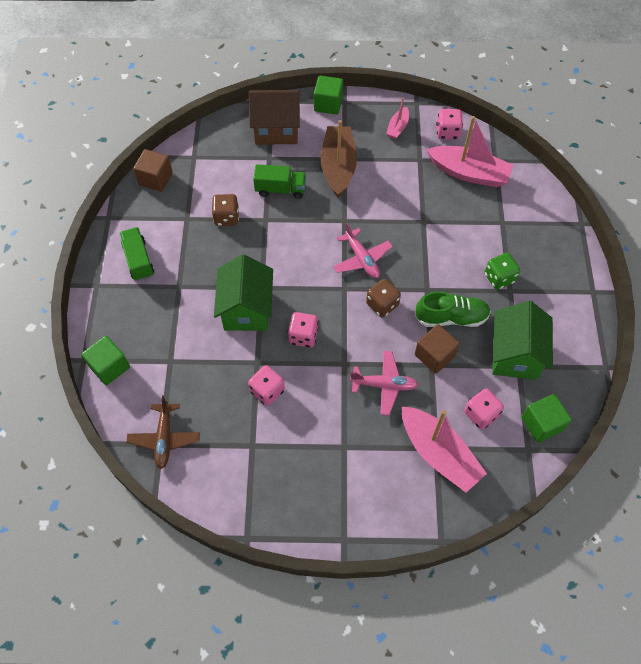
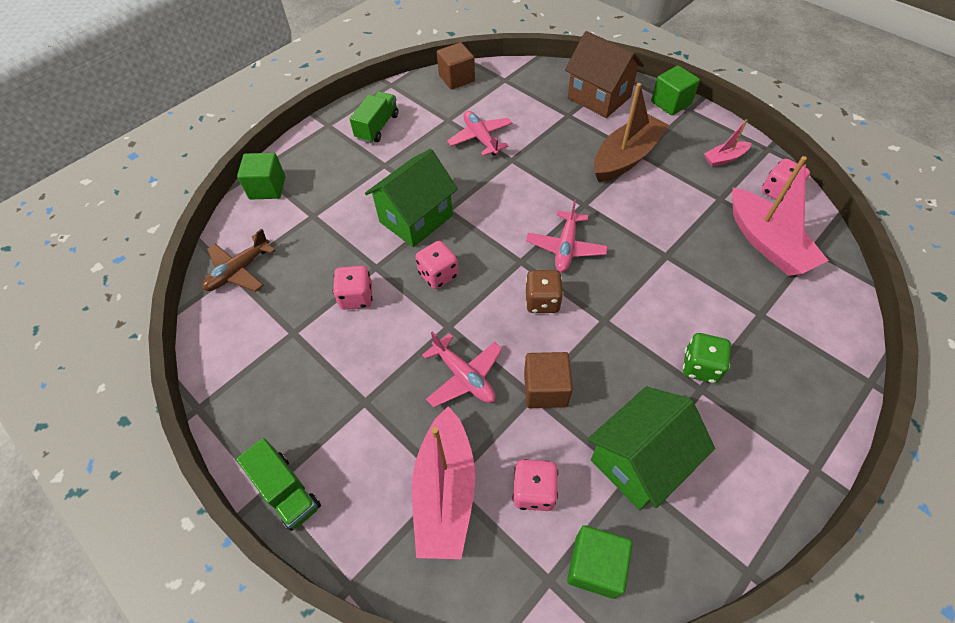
camera: 45 degrees right, 5 degrees down
brown dice [212,194,239,226] -> pink plane [447,111,512,156]
green truck [253,164,306,199] -> green truck moved to [236,438,321,531]
green shoe [415,291,491,327] -> none

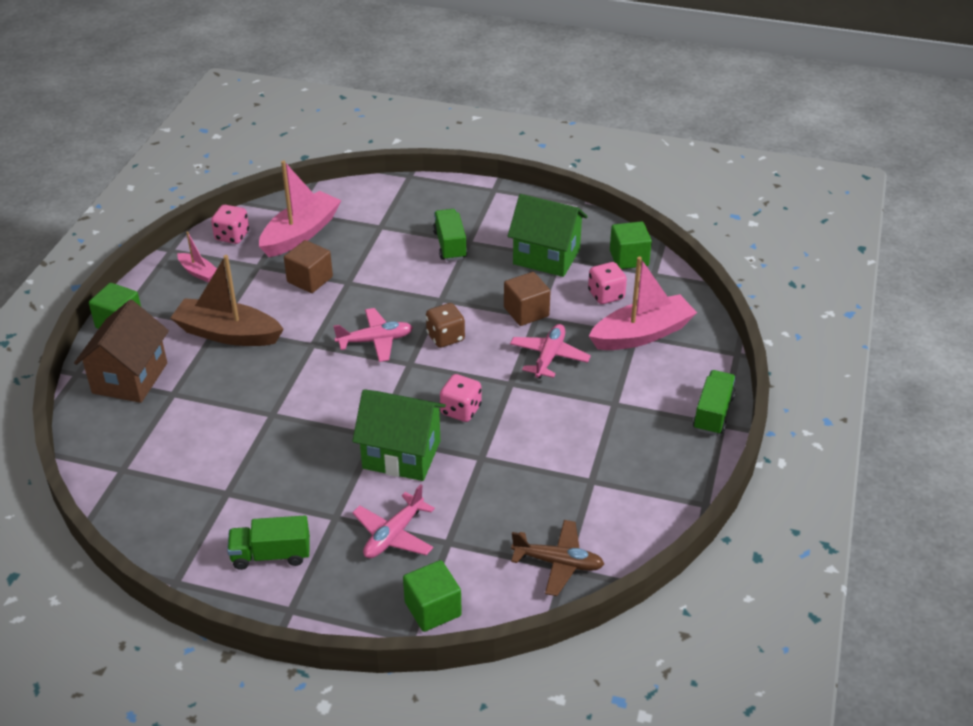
camera: 120 degrees left, 15 degrees down
pink dice [333,266,373,309] -> none
brown cube [437,42,475,89] -> brown cube moved to [284,240,333,293]
pink plane [447,111,512,156] -> pink plane moved to [352,484,435,558]
green dice [683,333,731,383] -> green truck [433,209,467,261]

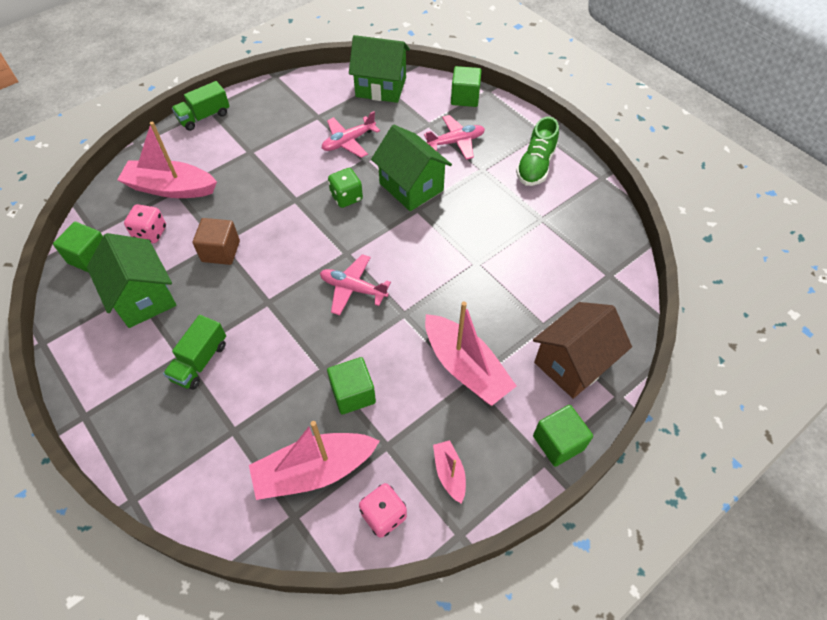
camera: 145 degrees left, 15 degrees up
brown boat [171,255,284,346] -> pink boat [425,302,517,406]
green truck [227,516,310,570] -> green shoe [516,116,559,186]
brown cube [284,240,333,293] -> green cube [327,357,376,415]
brown dice [426,303,465,348] -> none
pink dice [440,374,481,422] -> green dice [328,168,363,208]
pink plane [510,324,591,379] -> pink plane moved to [322,111,380,158]
brown plane [511,520,604,596] -> green house [349,35,410,103]

